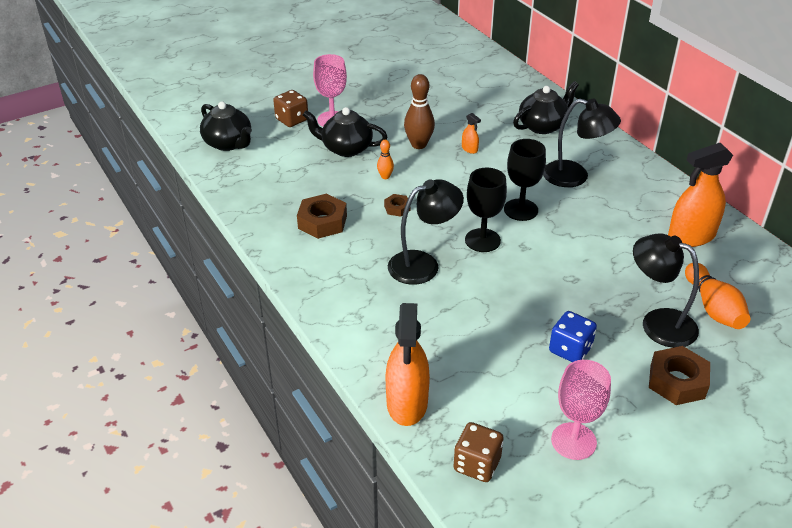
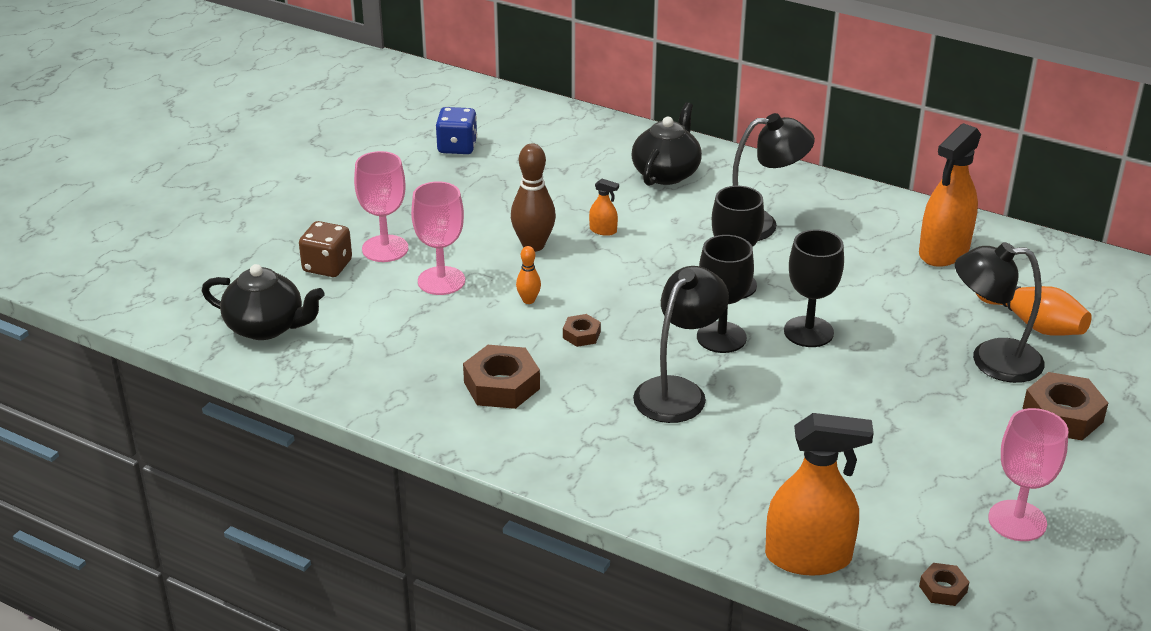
camera: 30 degrees left, 5 degrees down
black teapot [303,107,387,157] -> pink goblet [411,181,465,295]
orange spray bottle [386,303,430,426] -> orange spray bottle turned 60 degrees counterclockwise [765,413,874,575]
brown dice [453,422,504,482] -> brown nut [919,563,969,606]
blue dice [549,311,597,362] -> blue dice moved to [436,107,477,154]
none -> black goblet [784,229,844,347]

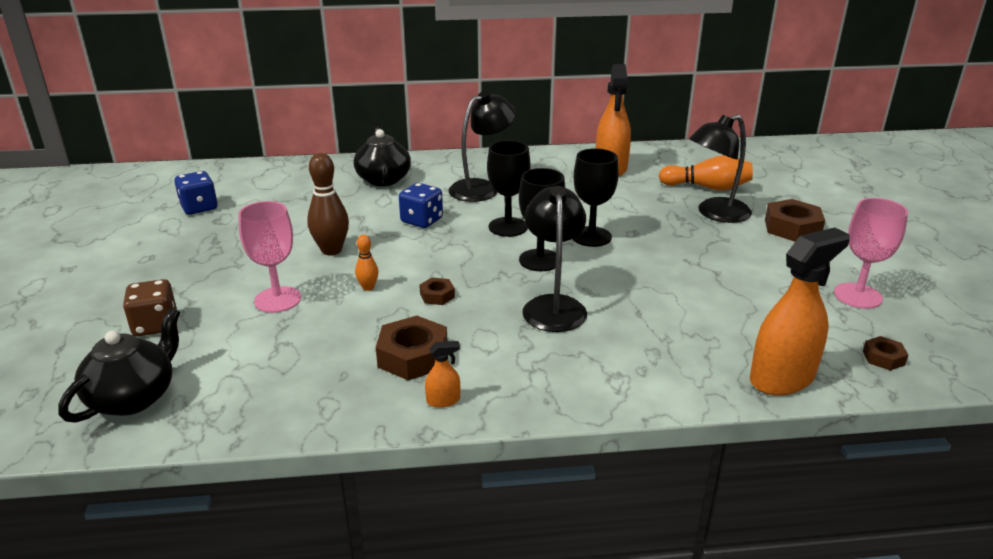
camera: 35 degrees left, 5 degrees down
black teapot [202,264,324,340] -> black teapot turned 45 degrees counterclockwise [58,308,181,423]
pink goblet [354,151,408,262] -> none
orange spray bottle [589,179,619,236] -> orange spray bottle moved to [425,341,460,408]
none -> blue dice [399,183,443,228]

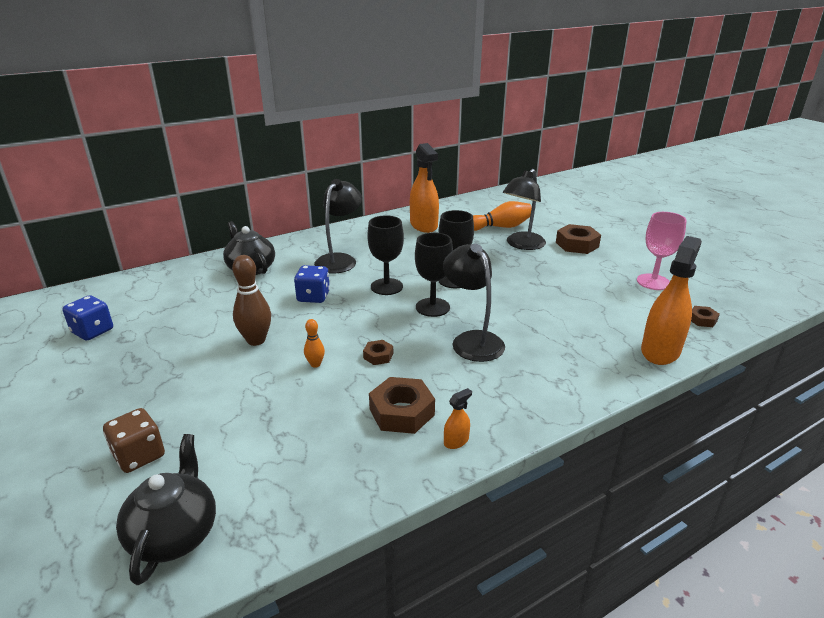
camera: 25 degrees left, 0 degrees up
pink goblet [238,201,301,313] -> none

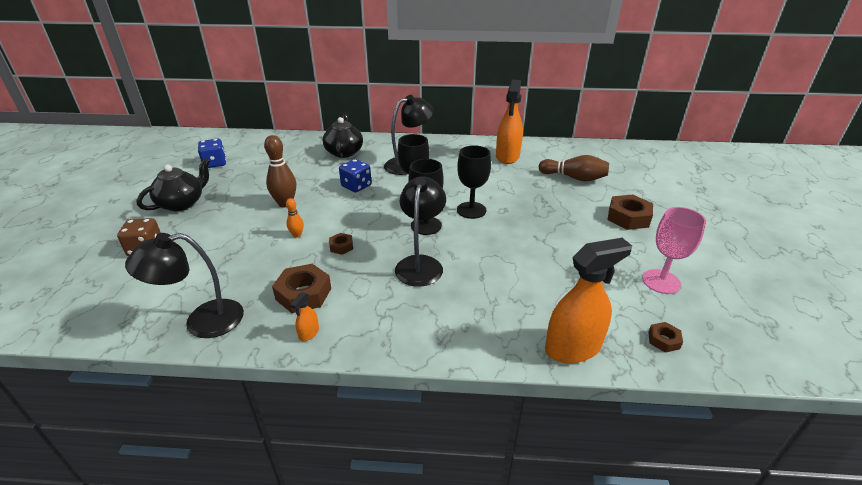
camera: 35 degrees right, 5 degrees up
black teapot [116,434,216,585] -> black teapot moved to [136,158,210,211]
orange spray bottle [444,388,472,449] -> orange spray bottle turned 120 degrees clockwise [290,292,319,341]
orange bowling pin [473,201,532,231] -> brown bowling pin [539,155,609,182]
black lamp [503,169,546,250] -> black lamp moved to [125,233,244,338]

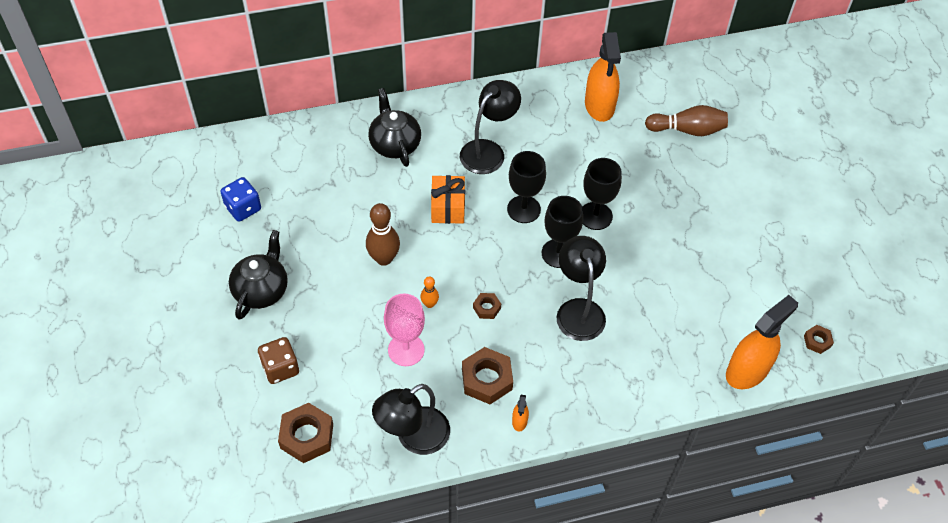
camera: 20 degrees left, 20 degrees up
blue dice [339,159,372,192] -> orange gift [431,175,465,224]
brown nut [607,195,653,230] -> brown nut moved to [278,403,333,463]
pink goblet [642,207,706,294] -> pink goblet moved to [384,294,425,366]

